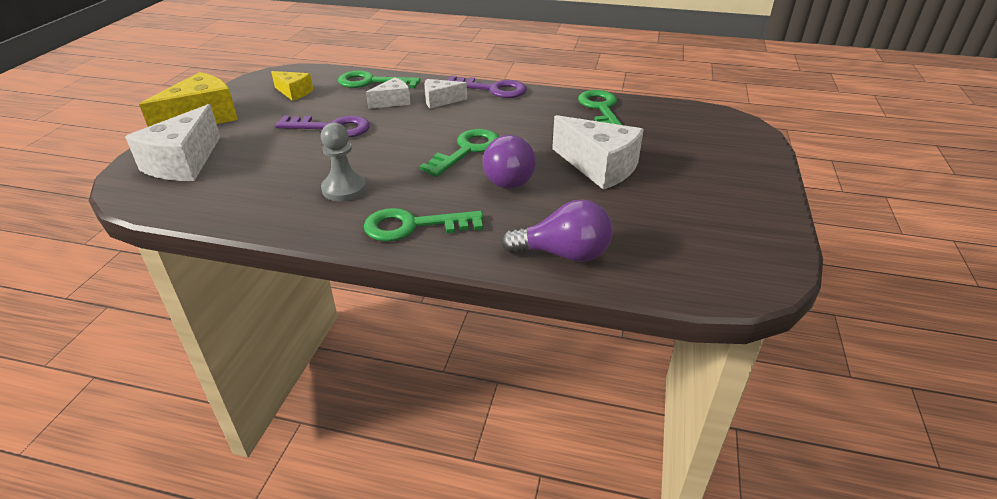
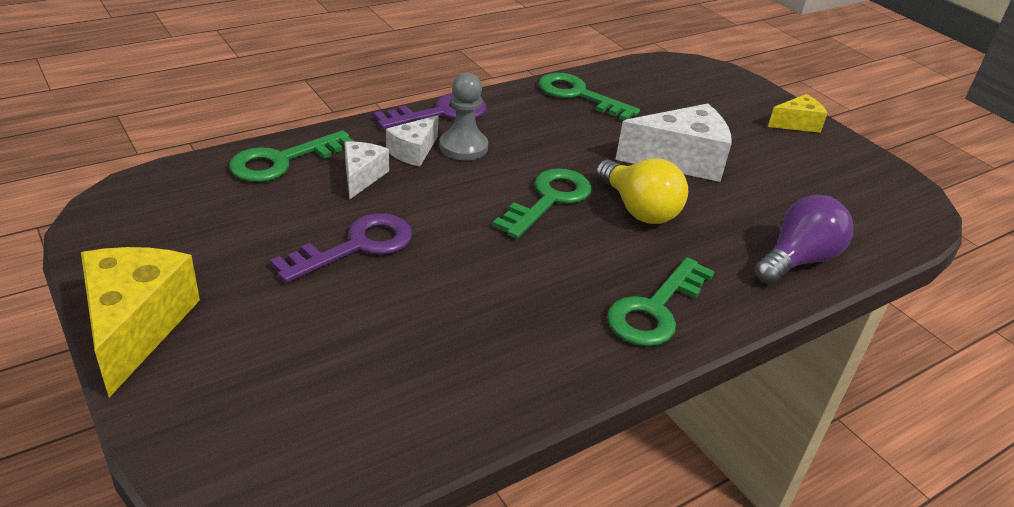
camera: 50 degrees left, 0 degrees up
white cheese [125,104,220,181] -> none
yellow cheese [271,71,313,101] -> yellow cheese moved to [768,94,828,133]
grey pawn [321,123,367,201] -> grey pawn moved to [439,73,488,160]
green key [419,129,499,177] -> green key turned 45 degrees clockwise [492,168,592,239]
purple light bulb [483,135,536,189] -> yellow light bulb [596,158,688,224]

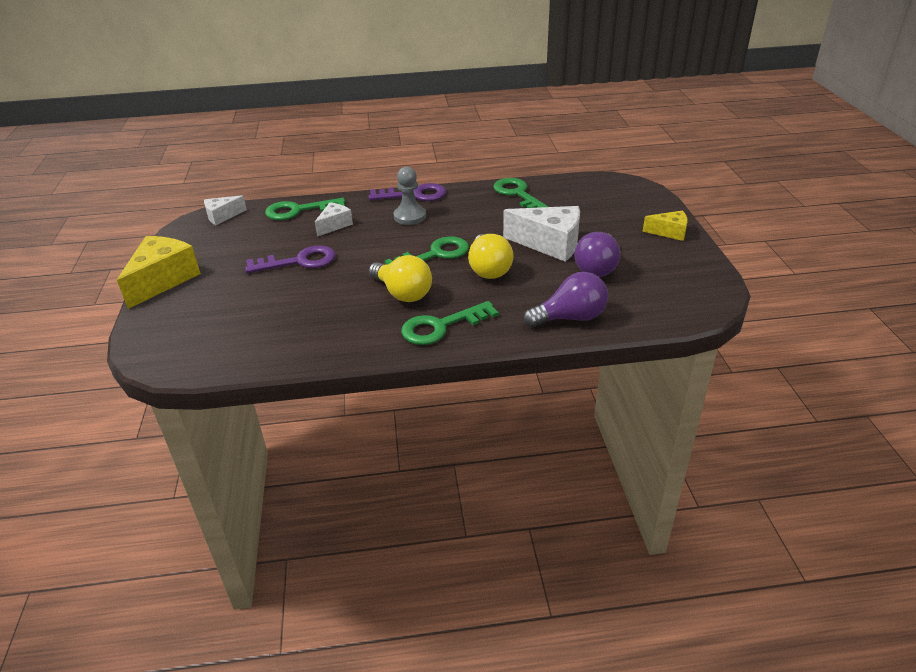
camera: 30 degrees right, 0 degrees up
white cheese [386,115,438,167] -> white cheese moved to [204,195,247,225]
none -> yellow light bulb [369,255,432,302]
none -> purple light bulb [574,232,621,277]

